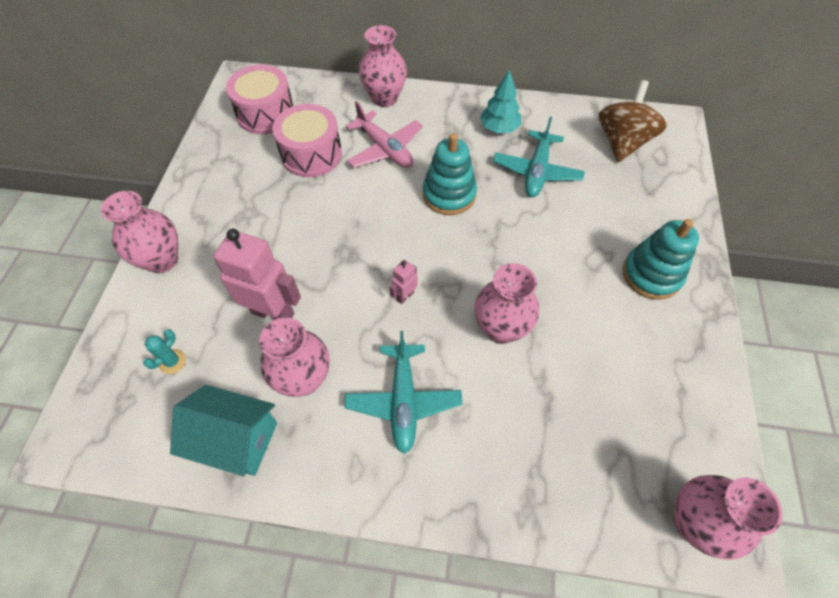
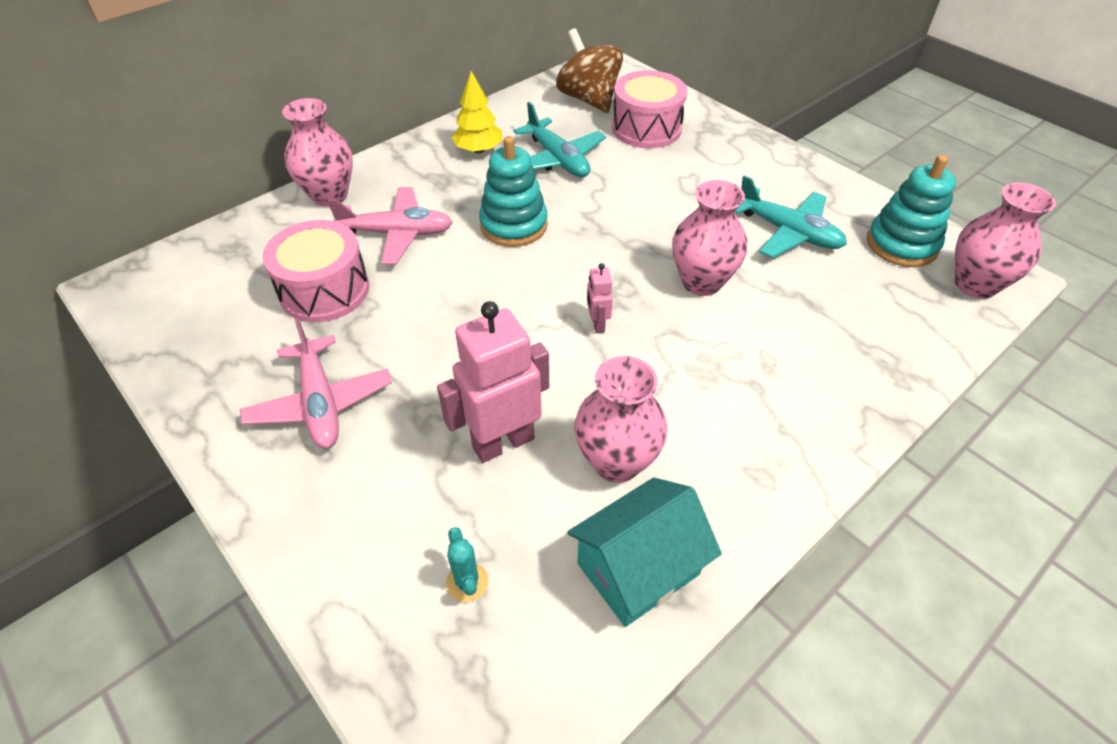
camera: 50 degrees left, 10 degrees down
pink vase [101,191,178,273] -> none
pink drum [226,65,294,134] -> pink drum moved to [612,70,687,148]
turquoise plane [344,331,462,454] -> turquoise plane moved to [735,176,847,258]
turquoise tree [480,70,521,133] -> yellow tree [451,71,502,153]
turquoise stacking toy [623,219,699,300] -> turquoise stacking toy moved to [867,155,956,267]
none -> pink plane [240,318,392,449]

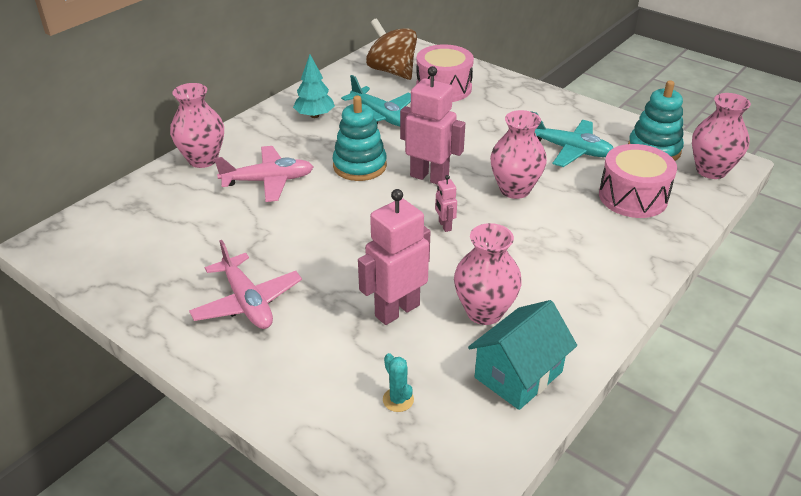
camera: 10 degrees left, 10 degrees down
pink drum [262,220,369,322] -> pink drum moved to [599,144,677,218]
yellow tree [451,71,502,153] -> turquoise tree [293,55,335,118]
none -> pink robot [400,66,465,185]

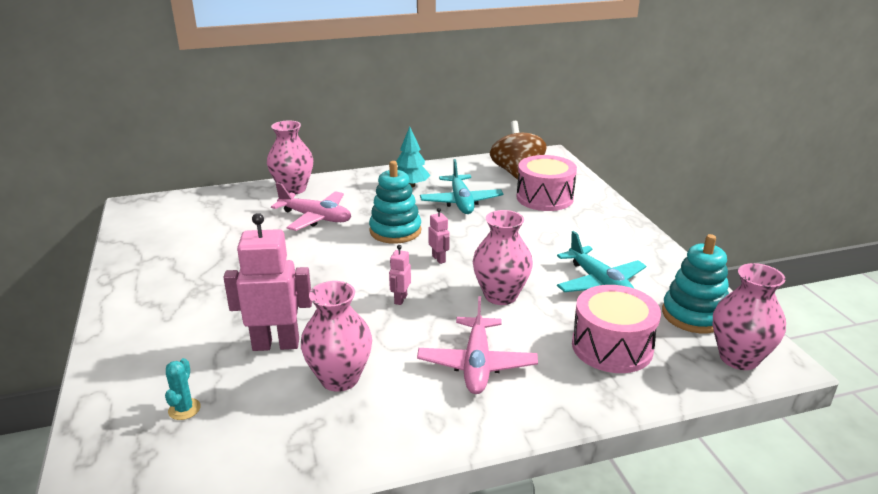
camera: 35 degrees right, 10 degrees down
pink plane [189,240,302,329] -> pink plane moved to [417,296,538,394]
pink robot [400,66,465,185] -> pink robot [428,208,450,264], size x0.47
turquoise house [468,300,577,410] -> none

